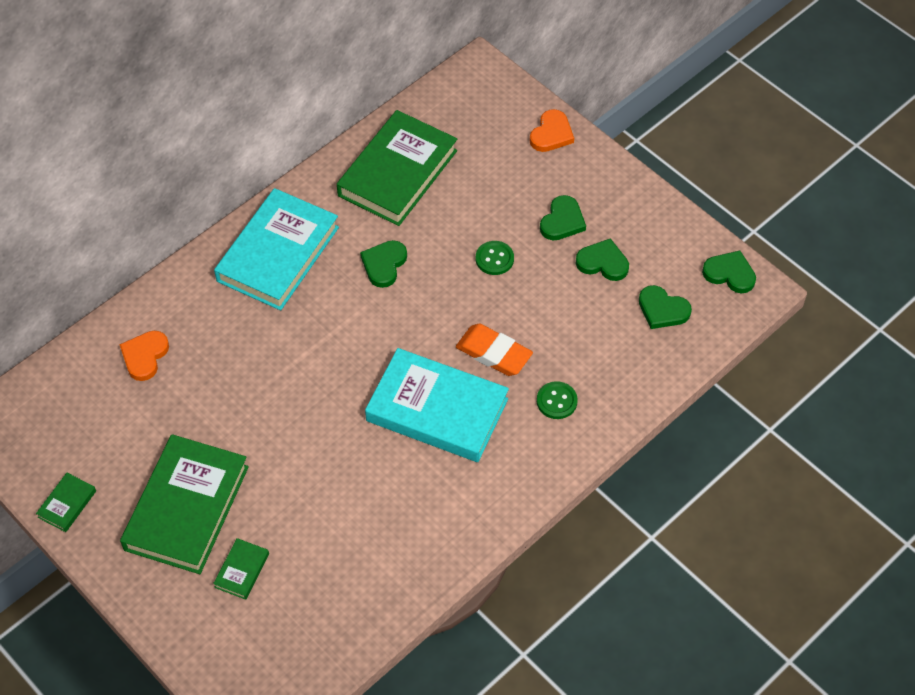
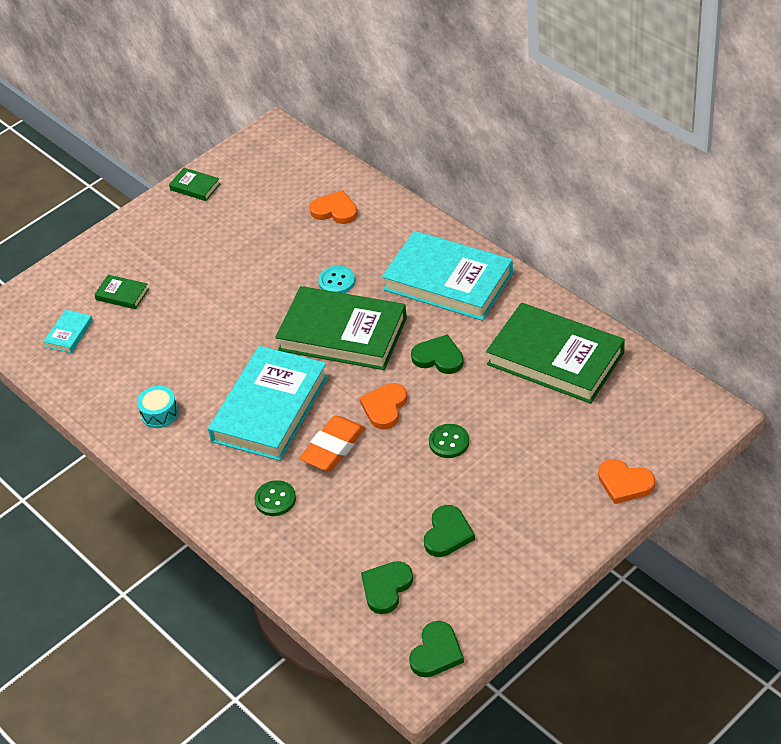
camera: 95 degrees right, 10 degrees down
green book [120,434,249,574] -> green book moved to [275,286,407,370]
green heart [540,195,586,240] -> none
none -> turquoise book [43,310,93,353]
none -> turquoise drum [137,386,178,428]
none -> turquoise button [318,266,355,293]
none -> orange heart [359,383,407,429]

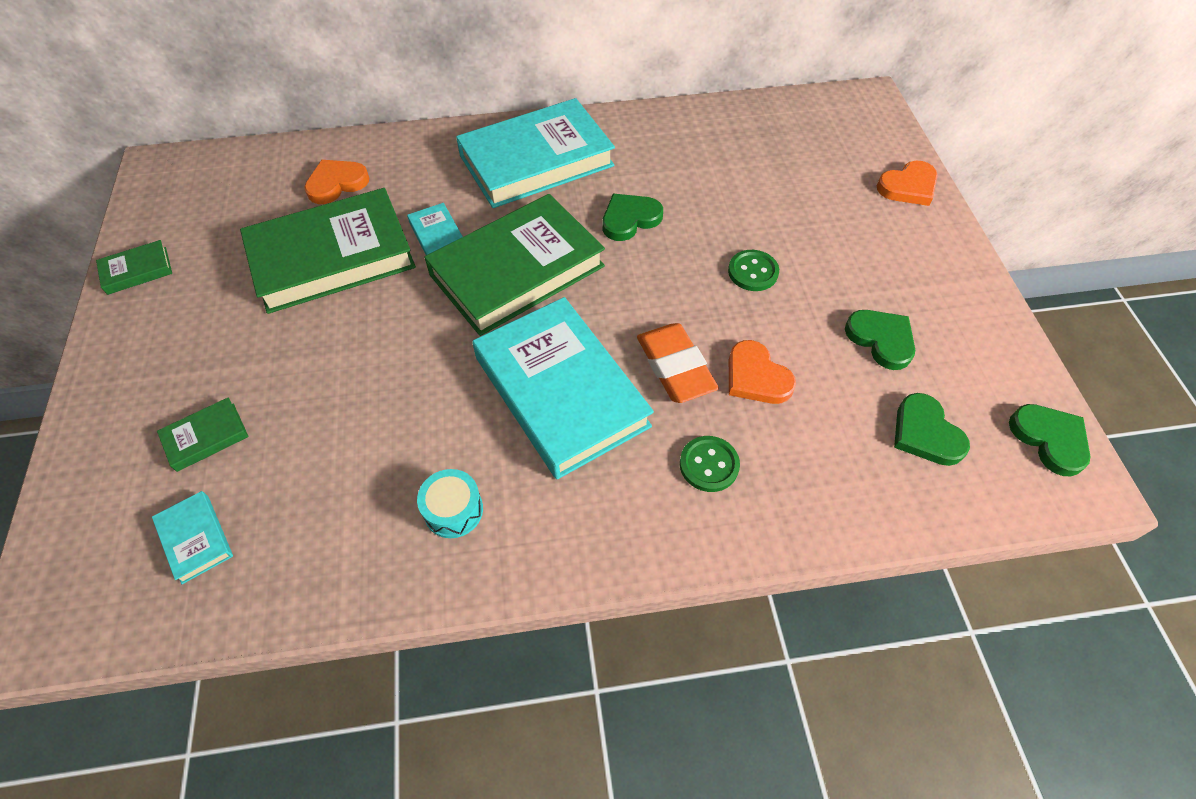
camera: 60 degrees left, 10 degrees up
turquoise button [318,266,355,293] -> turquoise book [407,203,463,255]
orange heart [359,383,407,429] -> orange heart moved to [729,340,796,404]
green book [486,303,625,404] -> green book moved to [240,188,416,314]

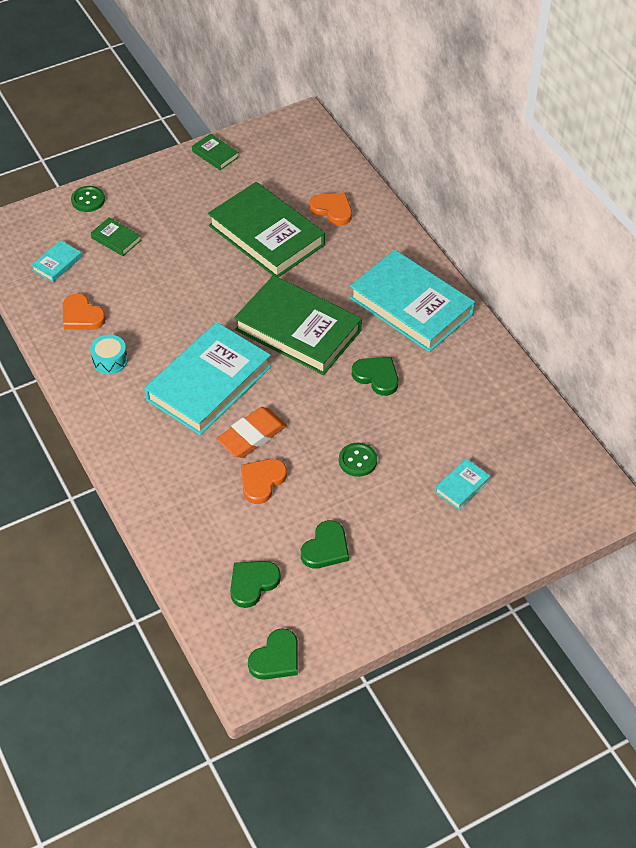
camera: 70 degrees right, 5 degrees down
turquoise book [407,203,463,255] -> turquoise book moved to [435,458,490,510]
green button [680,436,740,492] -> green button moved to [71,186,105,212]
orange heart [877,161,938,206] -> orange heart moved to [63,294,106,330]

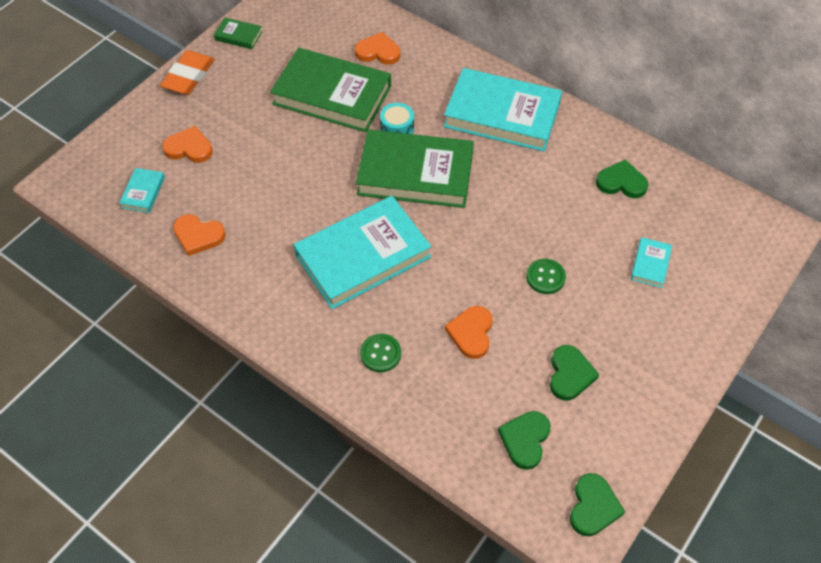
camera: 25 degrees left, 5 degrees up
green button [71,186,105,212] -> green button moved to [360,334,401,372]
turquoise drum [90,335,128,374] -> turquoise drum moved to [380,103,414,134]
green book [91,218,141,256] -> orange heart [162,126,213,163]
turquoise book [144,322,271,435] -> turquoise book turned 45 degrees clockwise [294,196,431,309]
orange eraser [216,407,287,458] -> orange eraser moved to [160,50,215,95]
green heart [352,357,398,396] -> green heart moved to [596,160,648,198]

